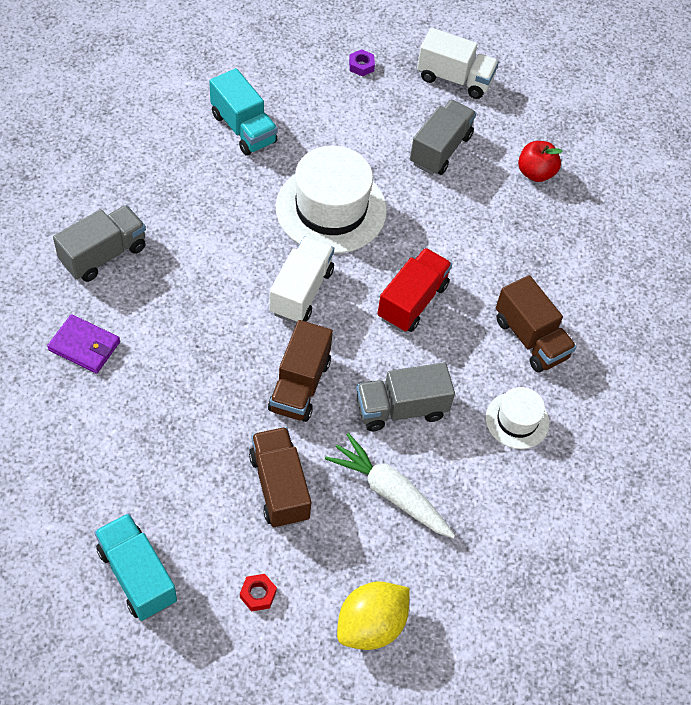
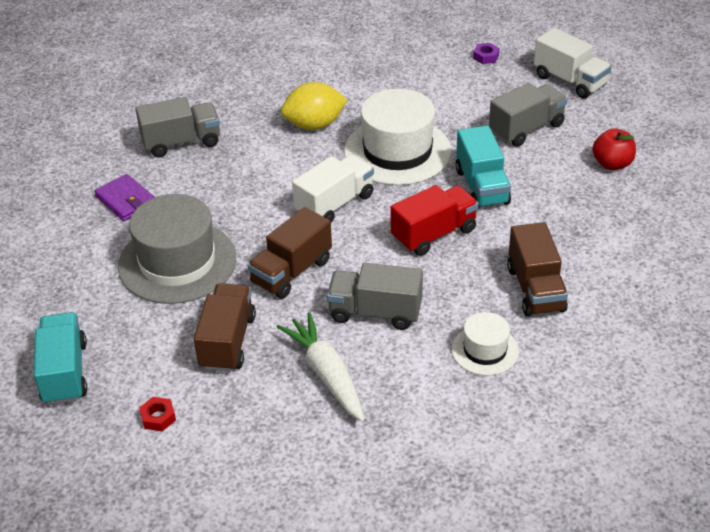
camera: 30 degrees right, 15 degrees down
turquoise truck [209,68,278,156] -> turquoise truck moved to [455,126,511,209]
yellow lemon [337,582,410,650] -> yellow lemon moved to [281,82,348,130]
none -> grey hat [118,194,236,304]

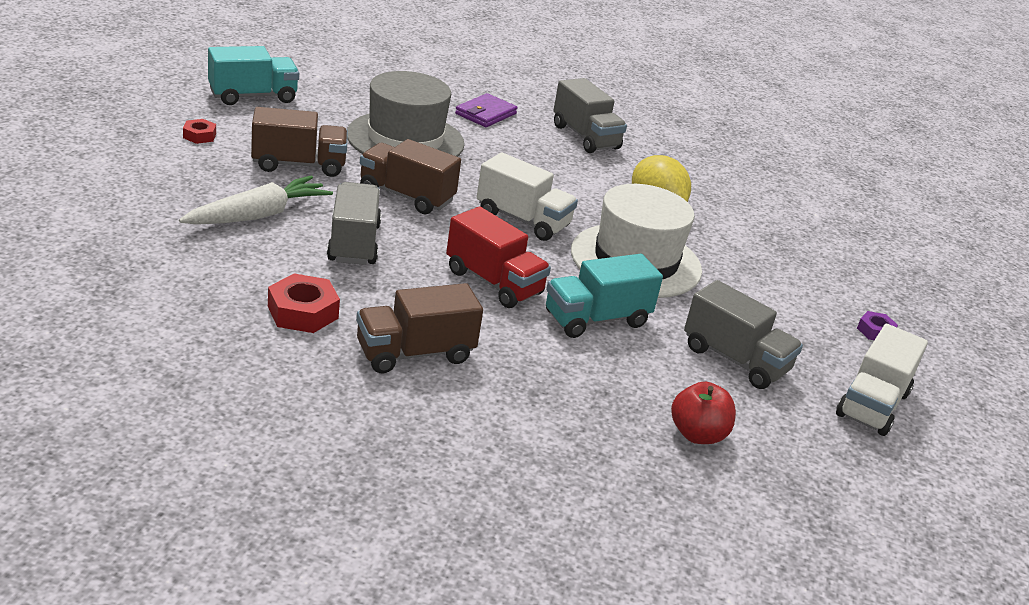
camera: 70 degrees right, 10 degrees down
white hat [452,312,519,376] -> red nut [268,273,340,333]

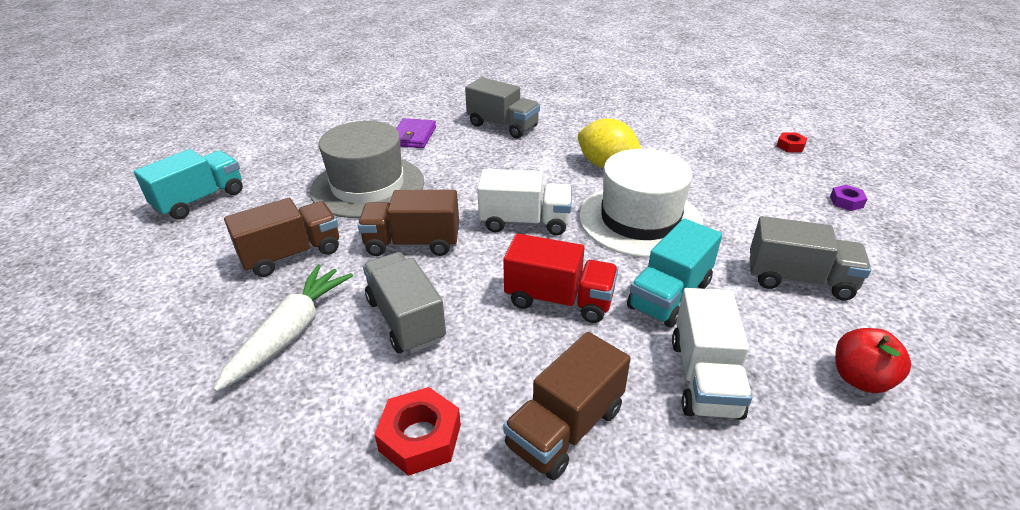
camera: 20 degrees left, 5 degrees up
red nut [183,119,216,144] -> red nut moved to [777,132,807,152]
white truck [836,324,928,436] -> white truck moved to [672,288,752,420]

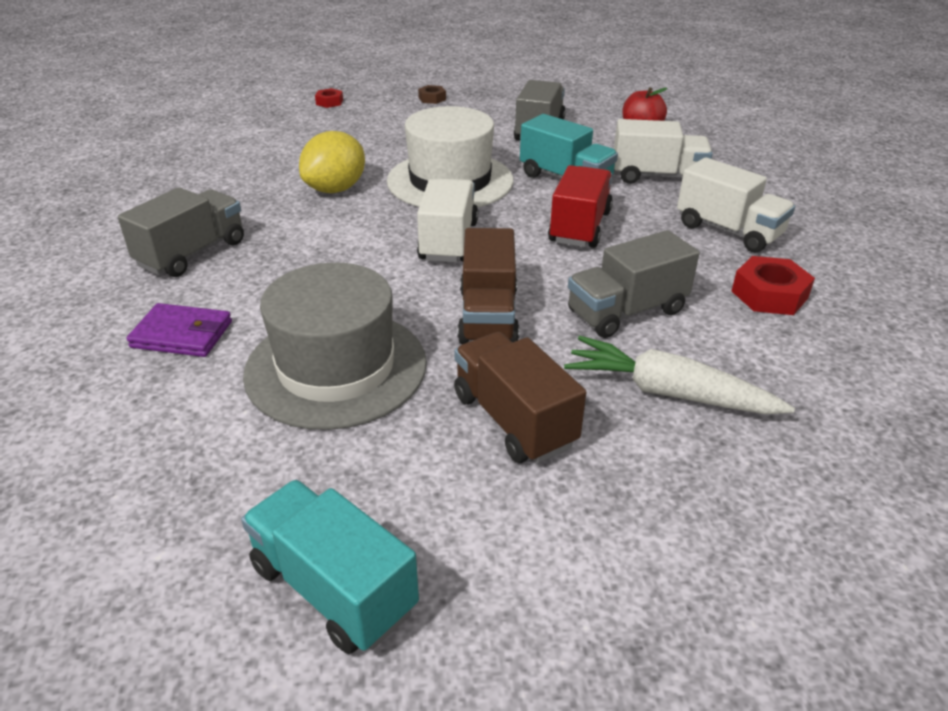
camera: 90 degrees left, 0 degrees up
brown truck [503,332,631,480] -> white truck [677,157,795,253]
purple nut [830,185,867,211] -> brown nut [418,85,446,104]

